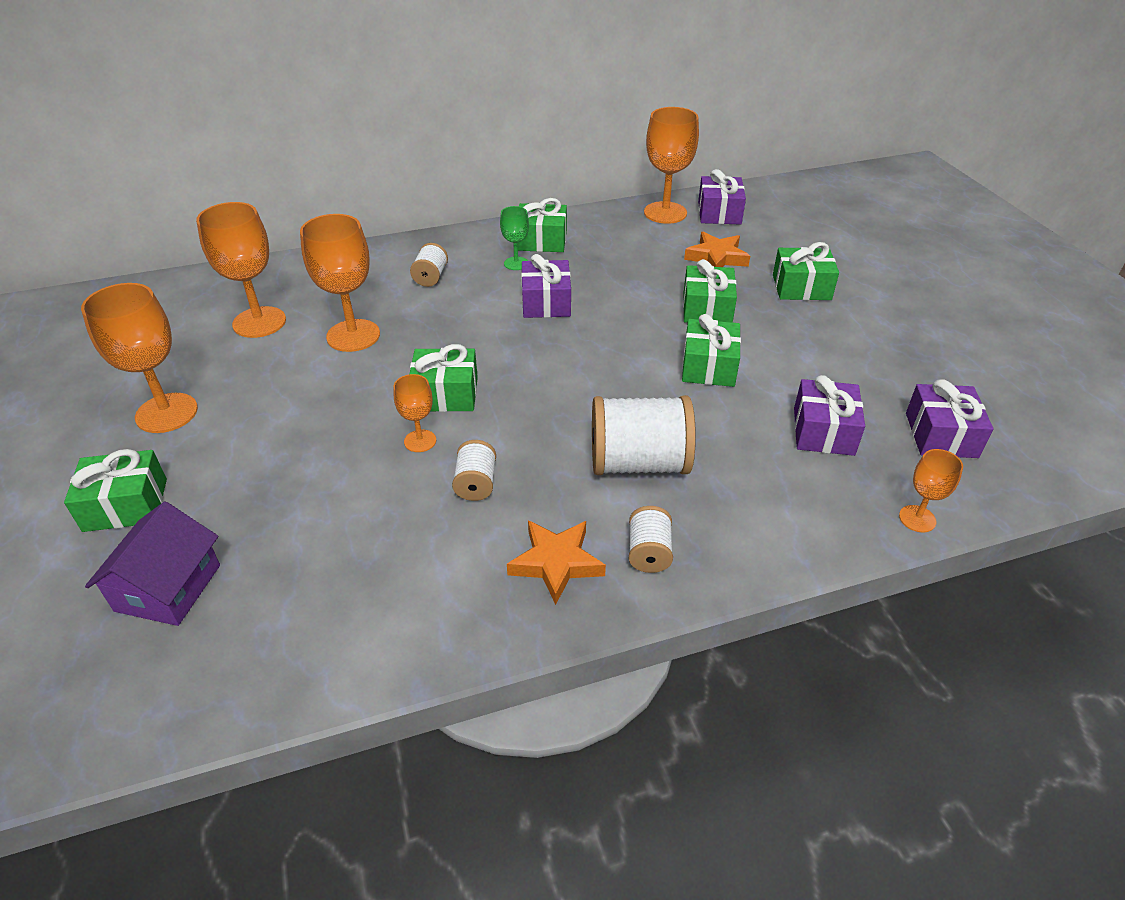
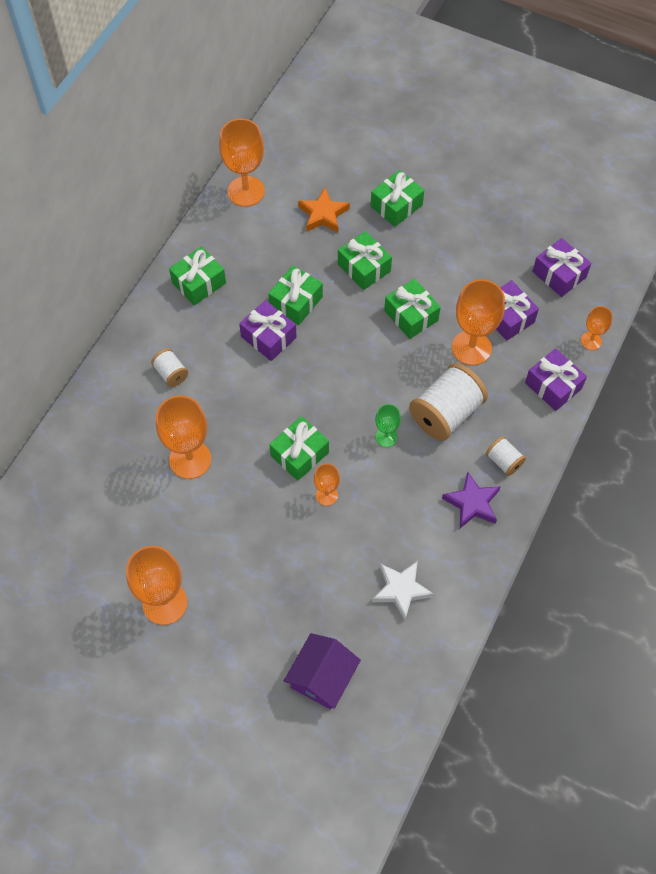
camera: 45 degrees left, 20 degrees up
green gift [64,449,167,532] -> green gift moved to [268,265,323,325]
purple house [85,502,220,626] -> purple house turned 60 degrees clockwise [284,633,361,710]
orange goblet [196,202,286,338] -> orange goblet moved to [452,279,505,365]
white spool [452,440,496,501] -> none
green goblet [500,206,529,270] -> green goblet moved to [375,404,401,447]
orange star [507,521,606,605] -> purple star [442,471,501,528]
purple gift [698,169,746,225] -> purple gift moved to [525,348,587,411]
none -> white star [372,561,434,620]

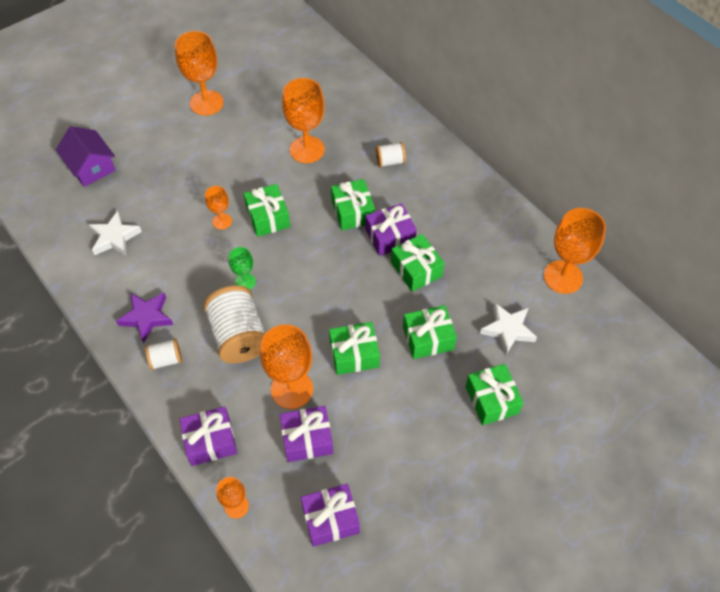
camera: 115 degrees right, 5 degrees down
green gift [169,246,226,305] -> green gift moved to [331,179,375,230]
orange star [298,188,350,233] -> white star [480,303,537,355]

